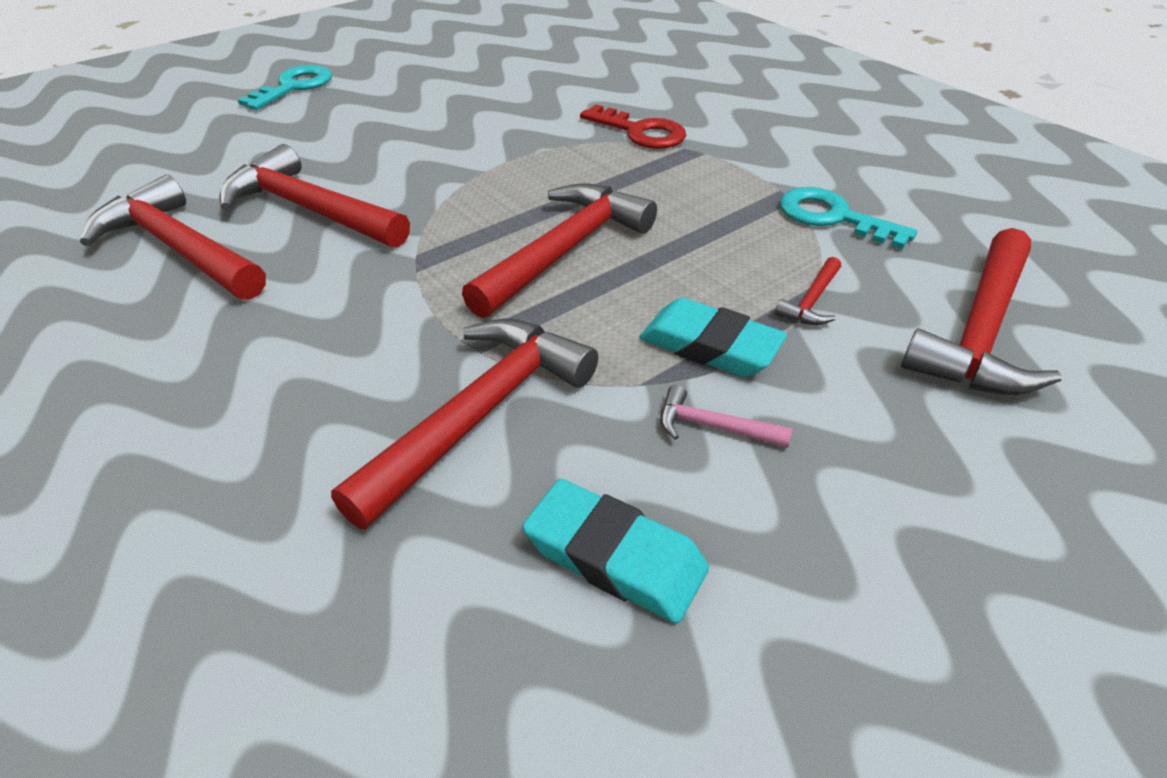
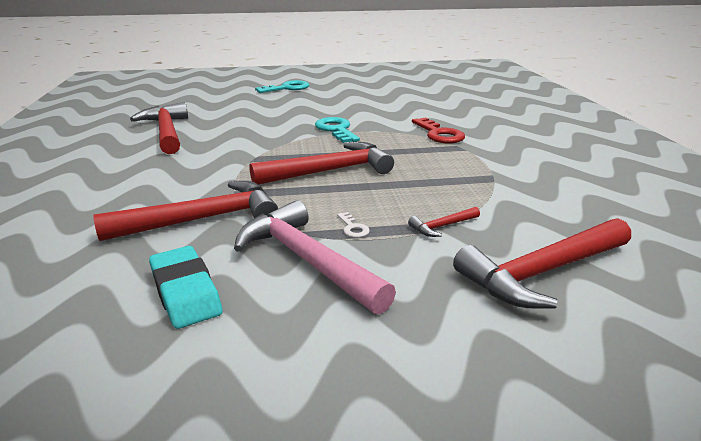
camera: 30 degrees right, 15 degrees down
red hammer [220,144,410,248] -> none
turquoise eraser [639,298,787,377] -> white key [337,212,370,238]
pink hammer [660,385,793,448] -> pink hammer [234,200,396,315], size x2.26
turquoise key [780,187,917,250] -> turquoise key moved to [315,117,360,143]

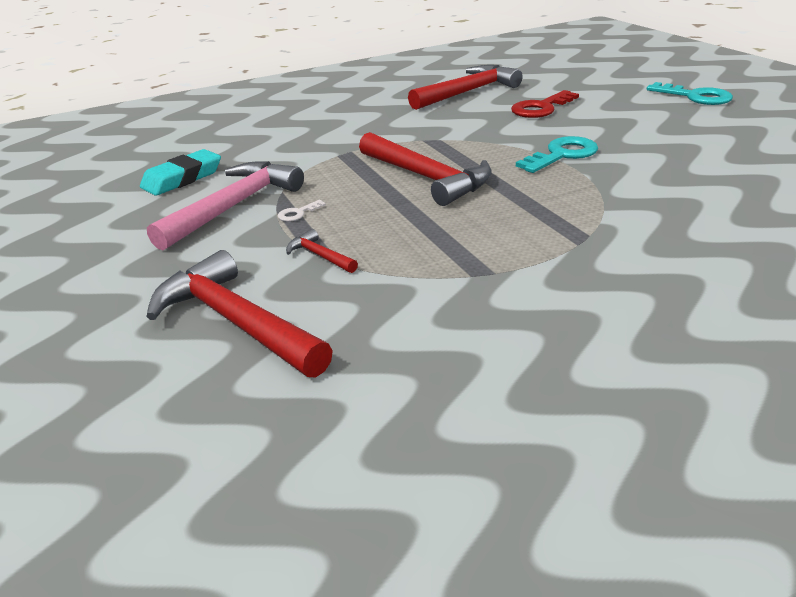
camera: 75 degrees right, 5 degrees up
red hammer [93,181,278,241] -> none
red key [412,118,465,143] -> red key moved to [511,90,579,118]

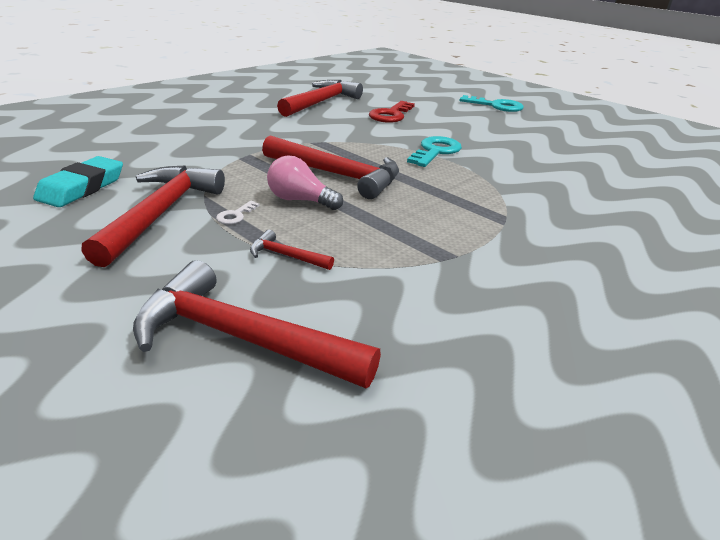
camera: 25 degrees left, 0 degrees up
pink hammer [147,161,304,251] -> red hammer [81,165,225,267]
none -> pink light bulb [267,156,343,210]

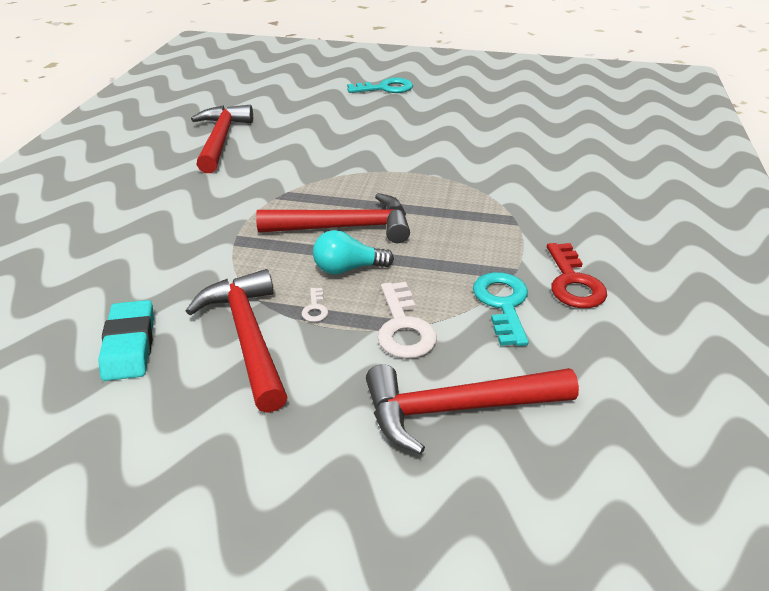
camera: 30 degrees left, 5 degrees up
red hammer [250,230,334,270] -> white key [378,282,437,358]
pink light bulb [267,156,343,210] -> turquoise light bulb [313,230,394,274]
red key [369,101,415,123] -> red key moved to [547,243,607,308]
turquoise key [407,136,462,167] -> turquoise key moved to [473,272,529,346]

